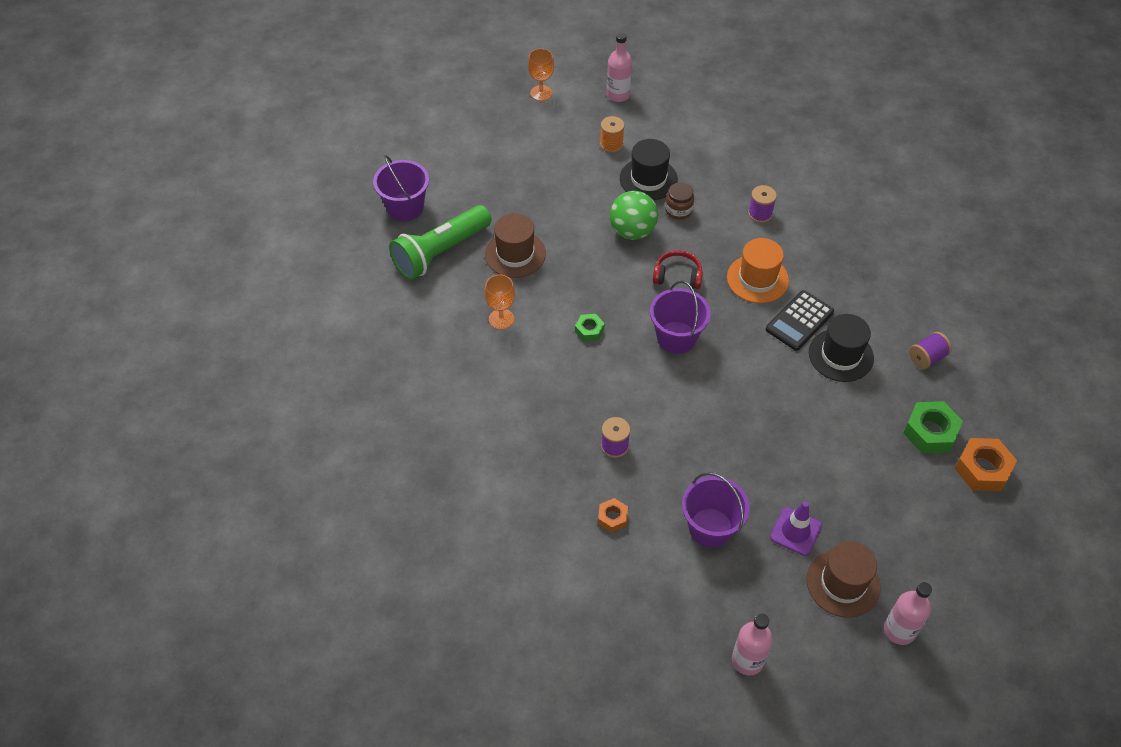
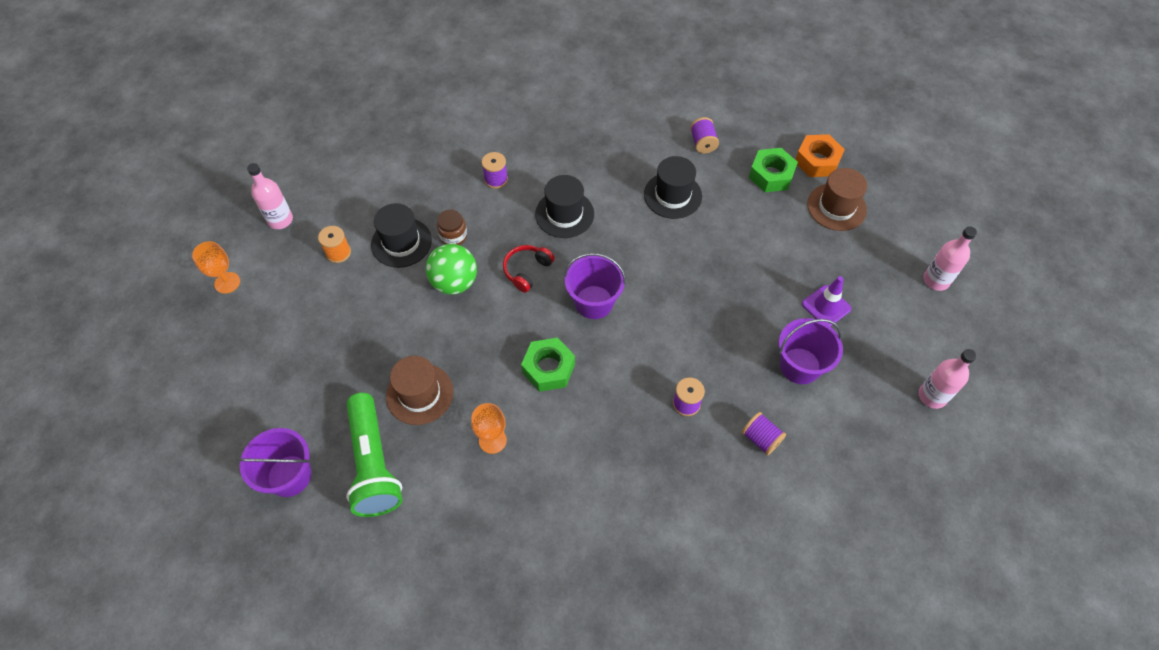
camera: 65 degrees left, 5 degrees up
green nut [575,314,605,342] -> green nut [521,338,575,392], size x1.76
orange nut [598,498,628,533] -> purple spool [741,412,786,456]
orange hat [727,238,789,303] -> black hat [535,175,594,238]
black calculator [766,290,834,351] -> none
brown hat [807,541,881,618] -> brown hat moved to [807,168,867,231]

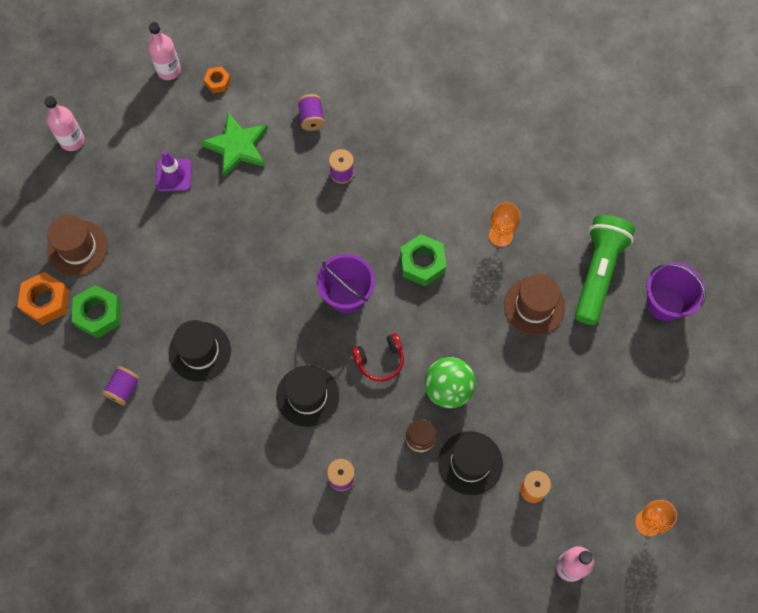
camera: 145 degrees left, 10 degrees up
purple bucket [779,318,843,384] -> green star [200,113,268,177]
none -> orange nut [204,67,231,93]

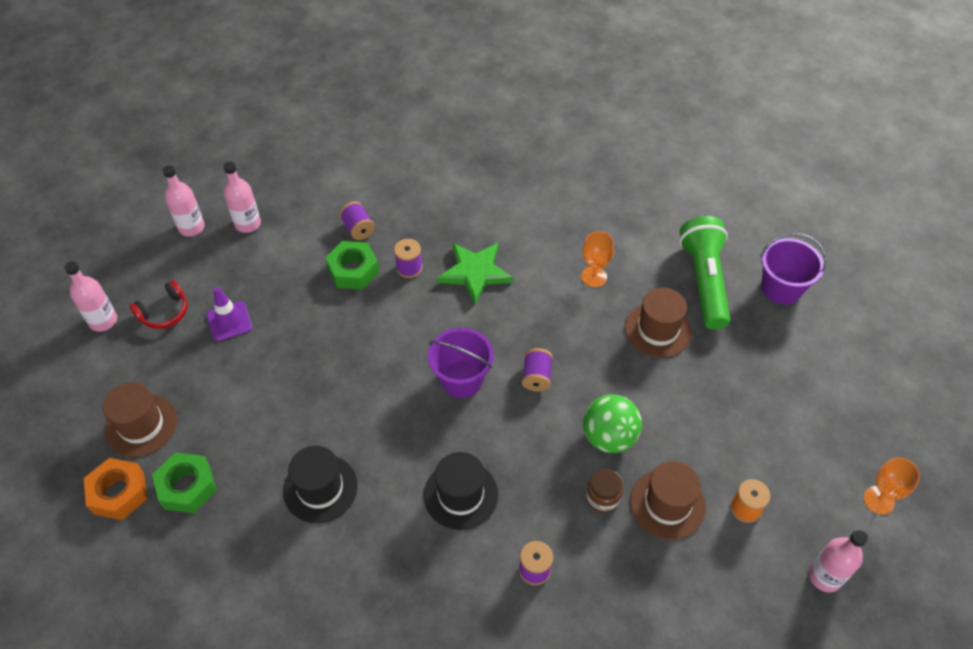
camera: 20 degrees left, 15 degrees down
purple spool [102,366,140,405] -> purple spool moved to [522,348,553,392]
green star [200,113,268,177] -> green star moved to [437,243,513,304]
orange nut [204,67,231,93] -> pink bottle [223,162,261,233]
red headphones [352,333,404,381] -> red headphones moved to [129,280,188,329]
green nut [400,234,446,286] -> green nut moved to [326,241,379,289]
black hat [438,431,503,495] -> brown hat [630,461,706,540]

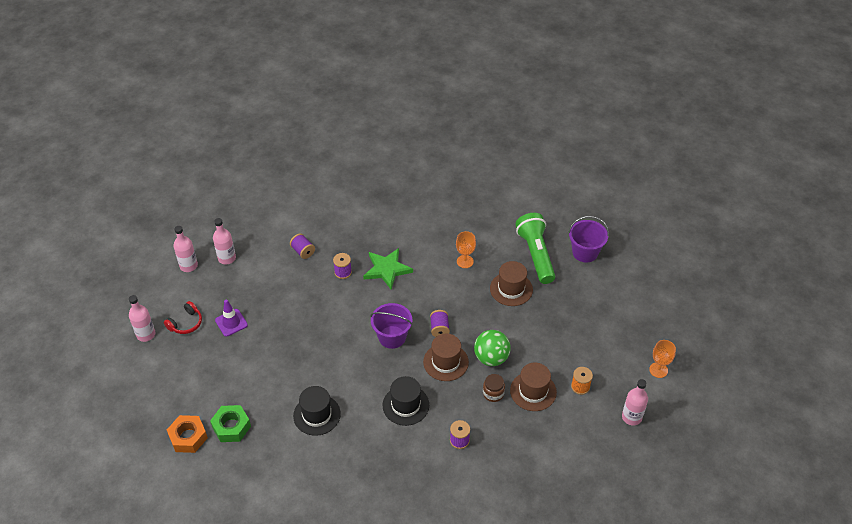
camera: 10 degrees left, 5 degrees down
brown hat [103,382,177,457] -> brown hat moved to [423,334,469,381]
green nut [326,241,379,289] -> none

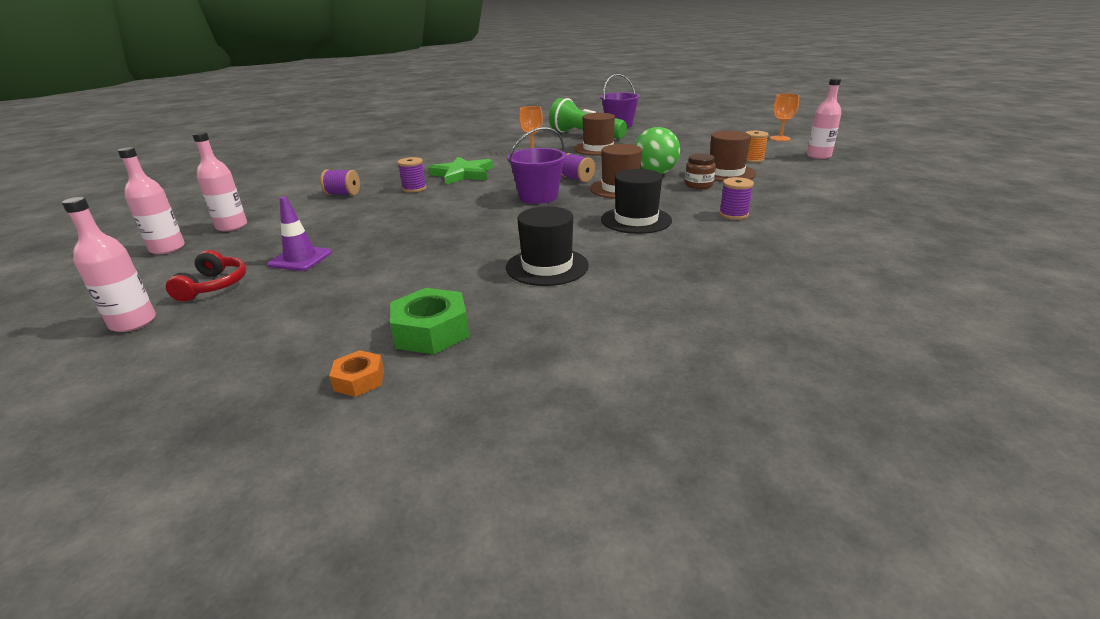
camera: 40 degrees left, 20 degrees down
orange nut [167,415,208,453] -> orange nut [329,350,384,397], size x0.57

